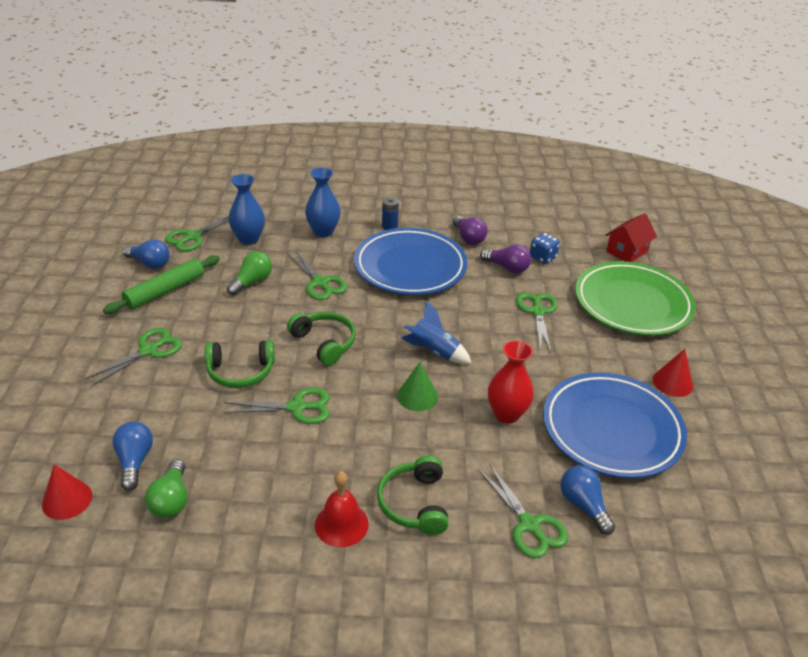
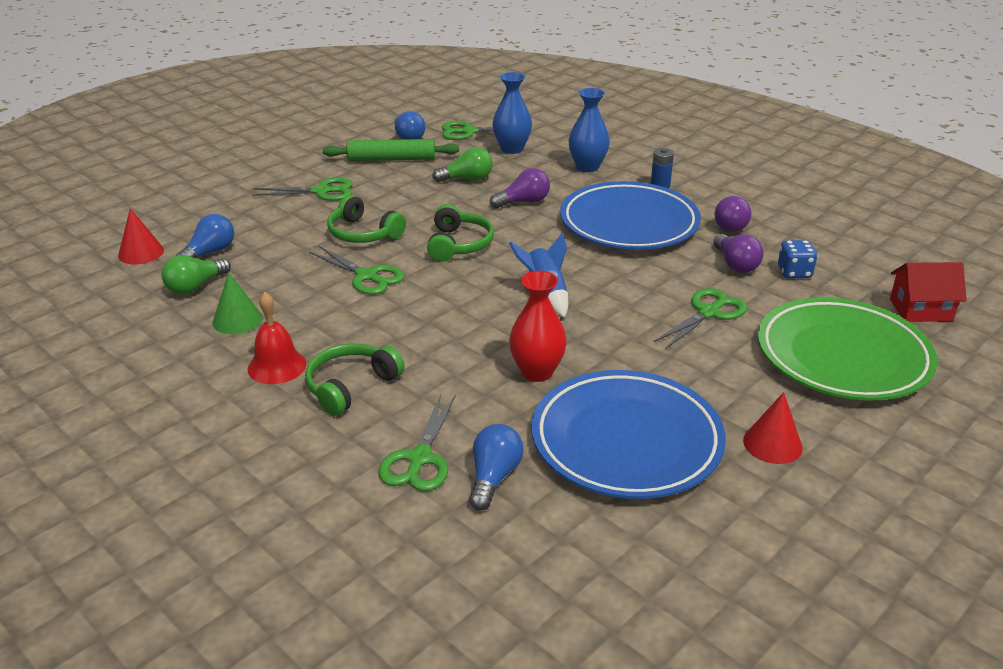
camera: 45 degrees right, 5 degrees down
green scissors [287,250,347,300] -> purple light bulb [490,168,550,208]
green cone [397,362,438,411] -> green cone moved to [212,273,262,334]

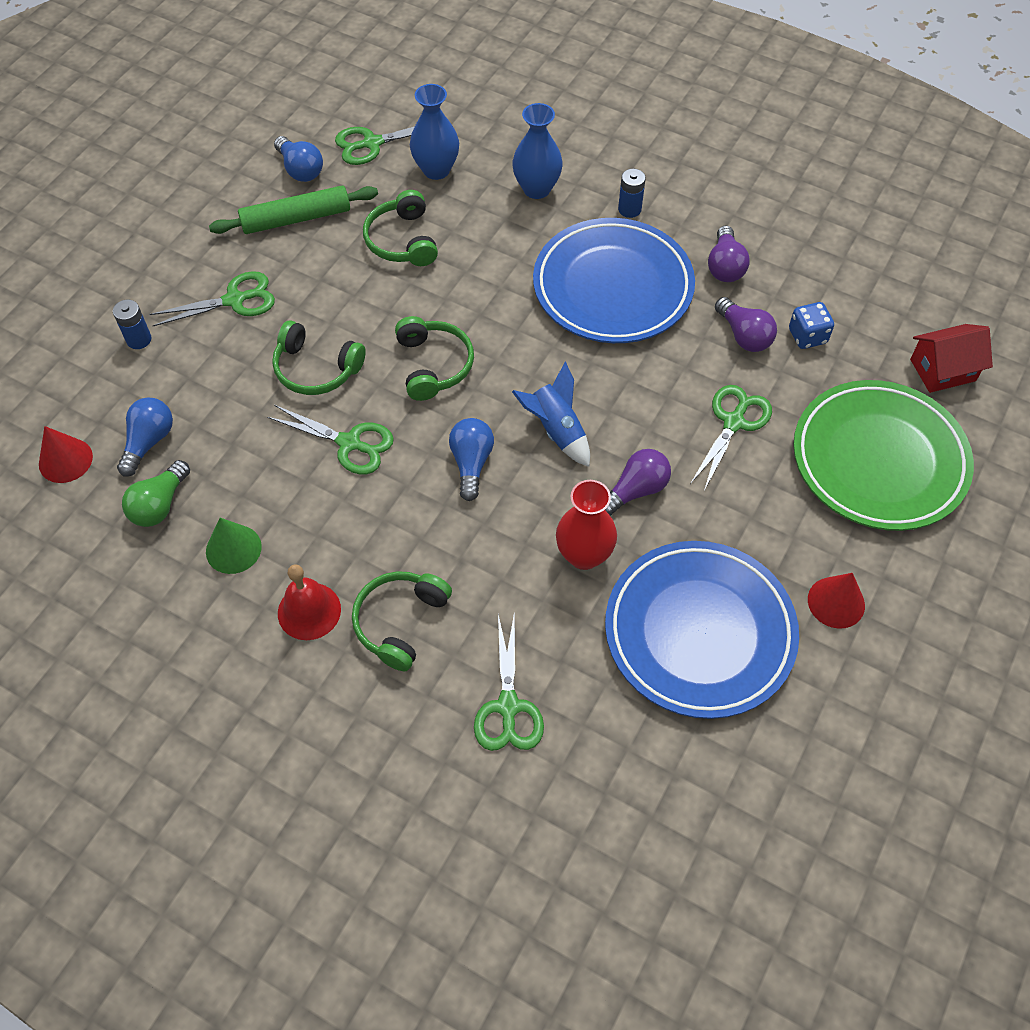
camera: 15 degrees left, 25 degrees up
green light bulb [432,147,493,182] -> green headphones [363,190,438,266]
blue light bulb [469,424,524,510] -> blue light bulb moved to [449,418,494,501]
purple light bulb [490,168,550,208] -> purple light bulb moved to [605,449,671,516]
none -> blue battery [113,300,152,349]

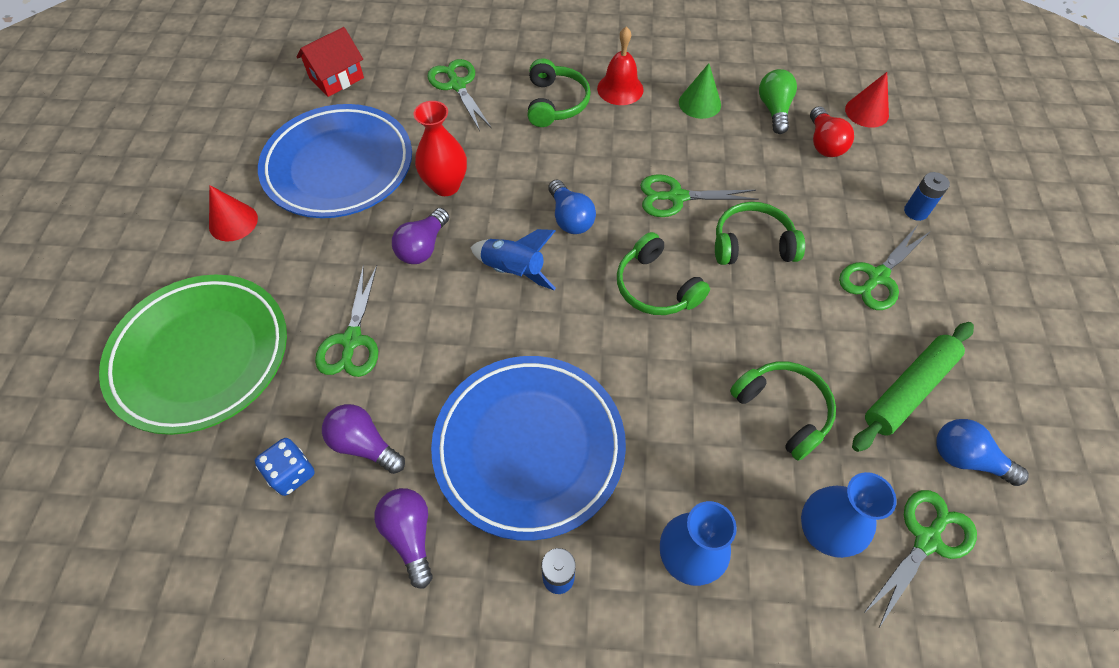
camera: 155 degrees right, 0 degrees up
blue light bulb [117,397,173,477] -> red light bulb [810,106,854,157]
red house [910,324,993,393] -> red house moved to [297,27,364,97]

